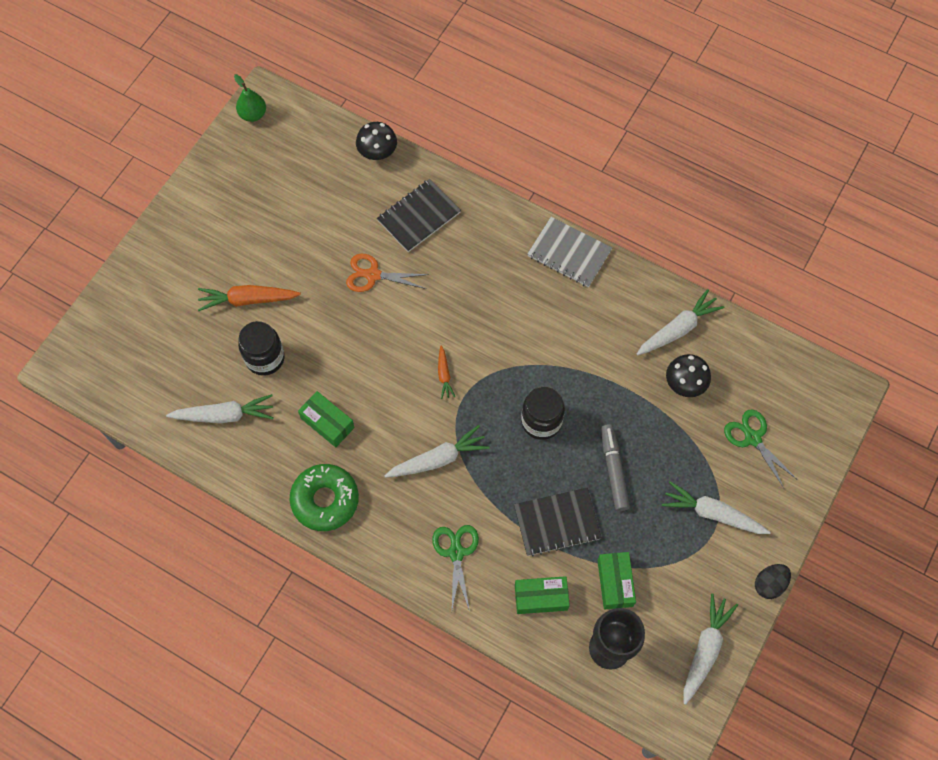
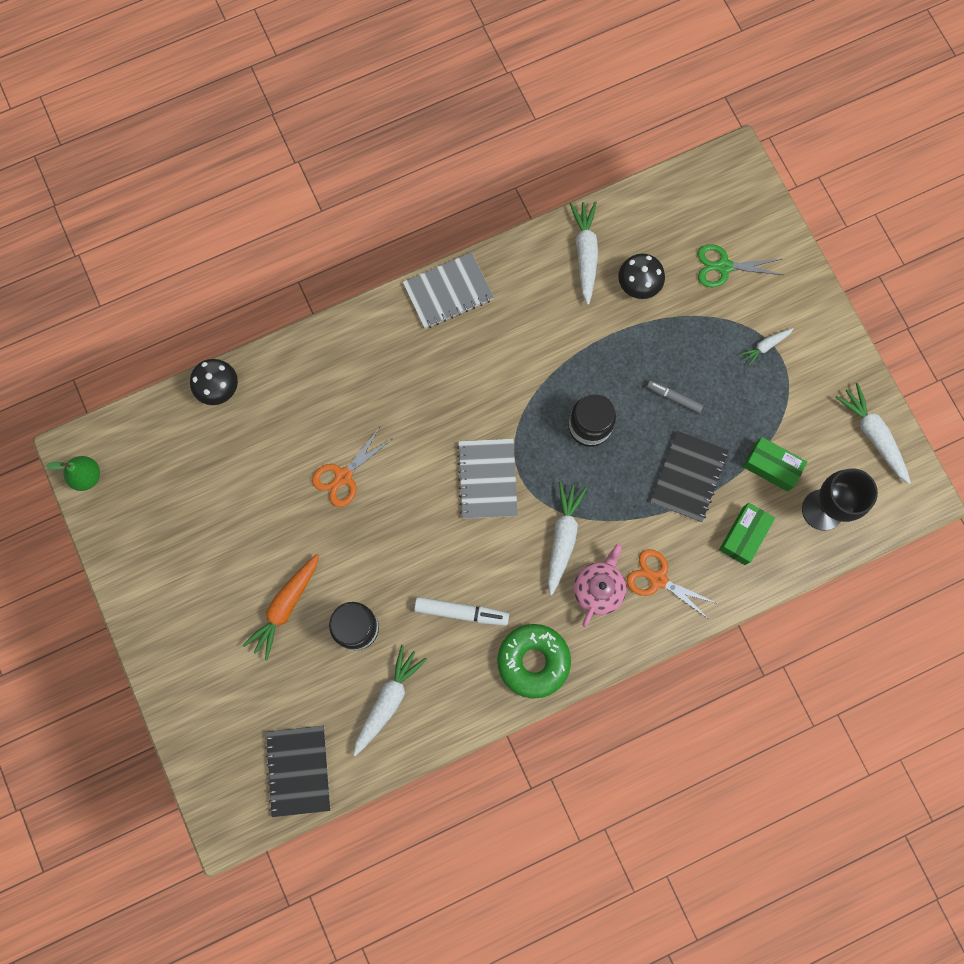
camera: 55 degrees left, 10 degrees up
green box [298,391,355,447] -> white marker [414,597,509,626]
black notebook [377,179,461,252] -> black notebook moved to [265,726,330,817]
green scissors [432,525,479,611] -> orange scissors [627,549,718,620]
orange carrot [438,346,455,399] -> grey notebook [457,439,518,519]
grey marker [601,424,630,511] -> grey marker [647,380,704,413], size x0.65
white carrot [662,481,771,534] -> white carrot [741,328,793,366], size x0.55
black egg [755,564,791,599] -> none
none -> pink teapot [573,543,626,627]

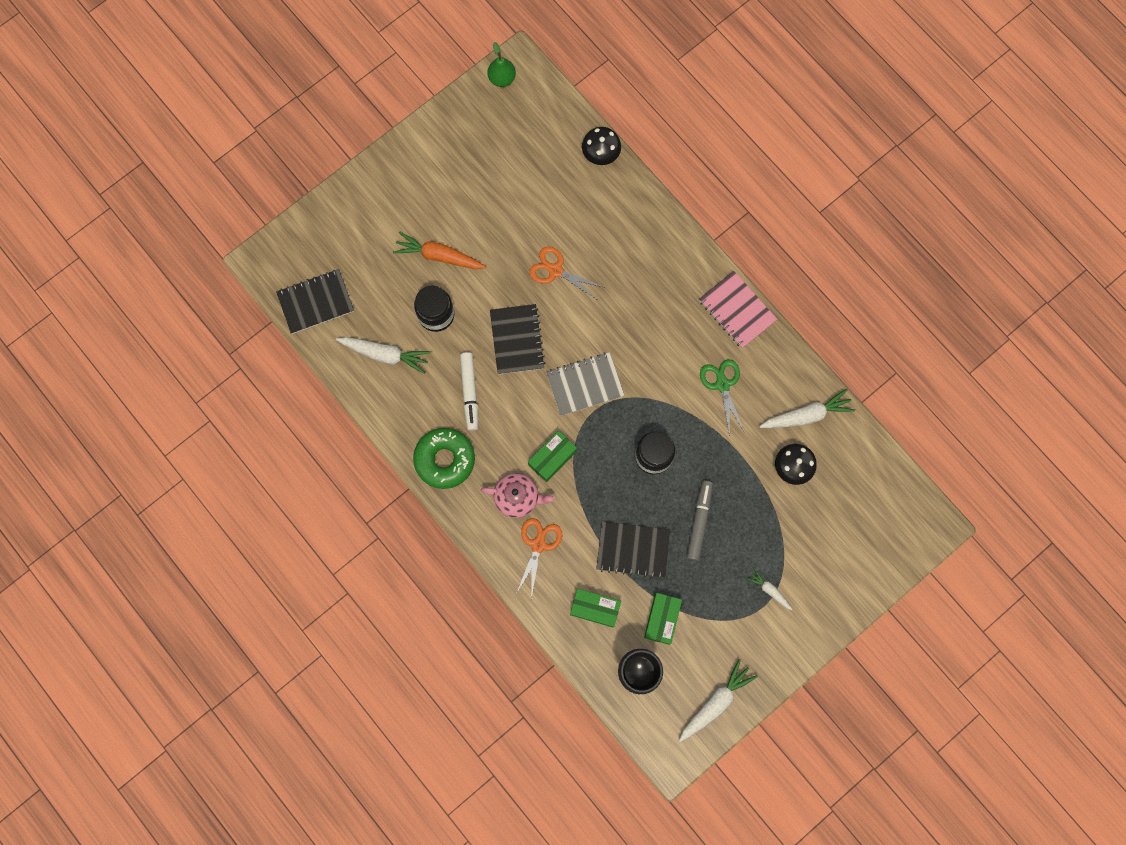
camera: 75 degrees right, 0 degrees up
grey notebook [403,252,494,329] -> pink notebook [699,271,777,348]
white carrot [548,482,587,596] -> green box [528,430,577,482]
grey marker [647,380,704,413] -> grey marker [687,480,713,561], size x1.53
green scissors [697,244,783,287] -> green scissors moved to [700,359,745,436]
none -> black notebook [490,304,545,374]

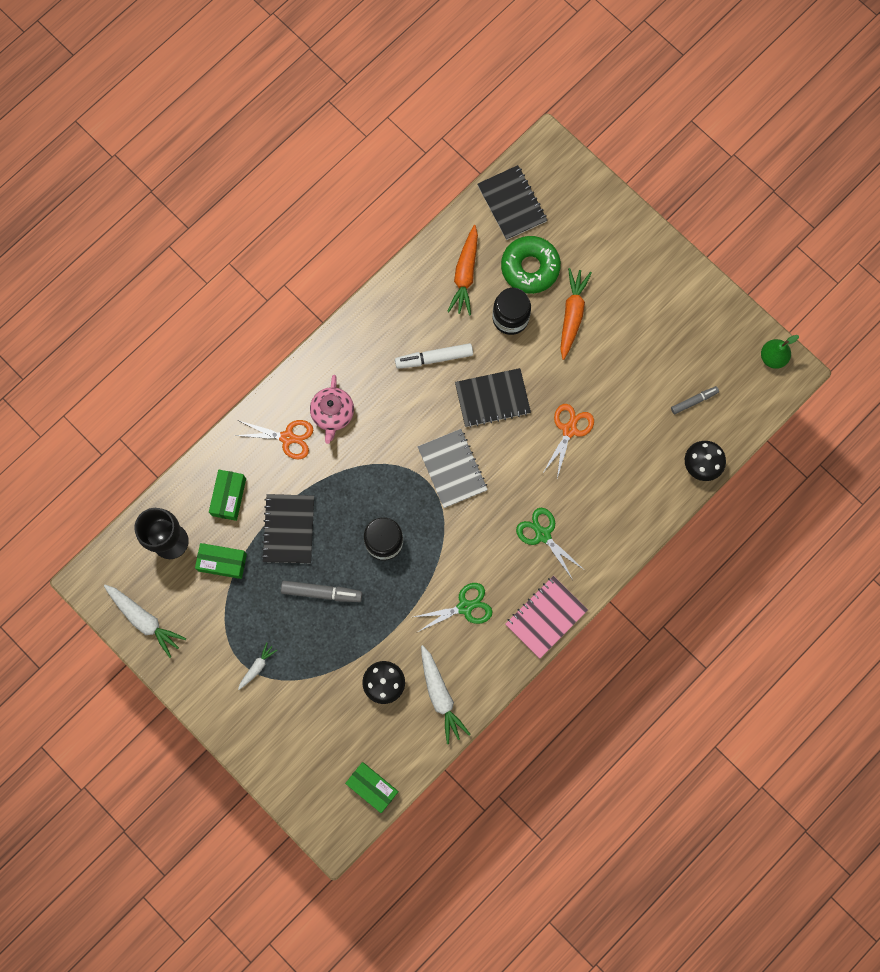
camera: 85 degrees right, 0 degrees up
white carrot [336,337,431,374] -> orange carrot [447,225,478,316]
green donut [413,428,475,489] -> green donut moved to [501,236,561,294]
green box [528,430,577,482] -> green box moved to [345,762,399,813]
none -> green scissors [516,508,583,580]
none -> grey marker [671,386,719,414]

